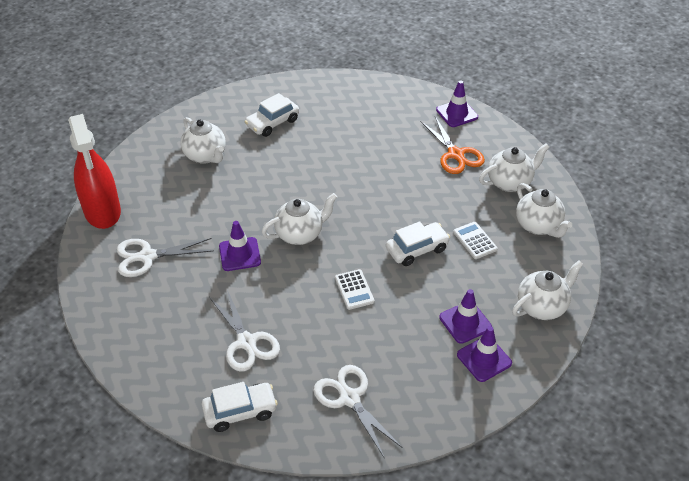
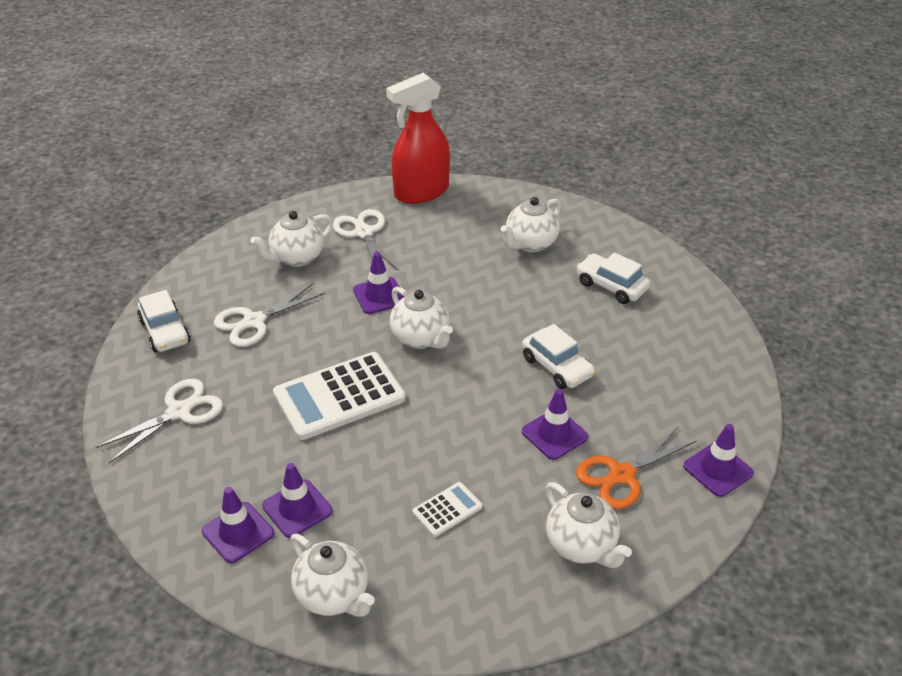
camera: 80 degrees right, 5 degrees down
white calculator [335,269,375,310] -> white calculator [273,352,406,440], size x2.10
white car [386,221,450,266] -> white car moved to [522,324,595,389]
white teapot [516,183,572,238] -> white teapot moved to [250,211,333,267]
none -> purple traffic cone [522,389,588,460]

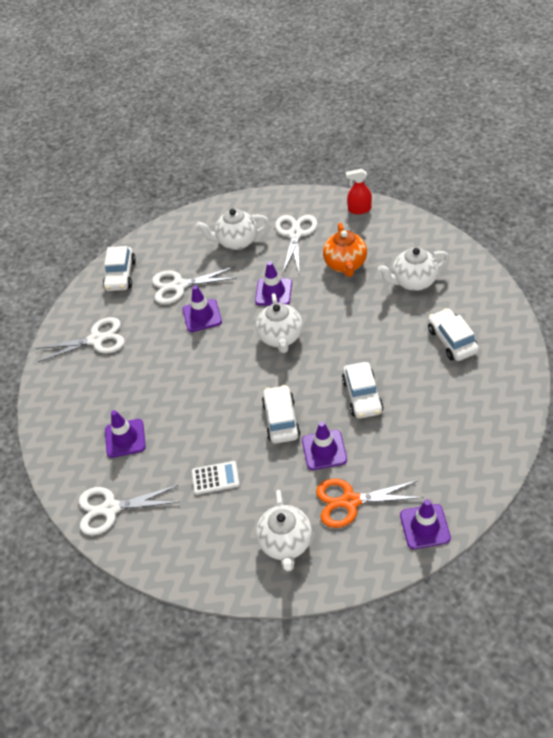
camera: 35 degrees right, 10 degrees up
purple traffic cone [202,487,274,563] -> purple traffic cone moved to [183,285,222,332]
white calculator [273,352,406,440] -> none
white teapot [290,534,375,617] -> white scissors [79,485,179,535]
red spray bottle [386,73,450,204] -> red spray bottle [346,169,372,214], size x0.48
none -> white car [262,385,301,444]
none -> orange teapot [323,223,367,277]

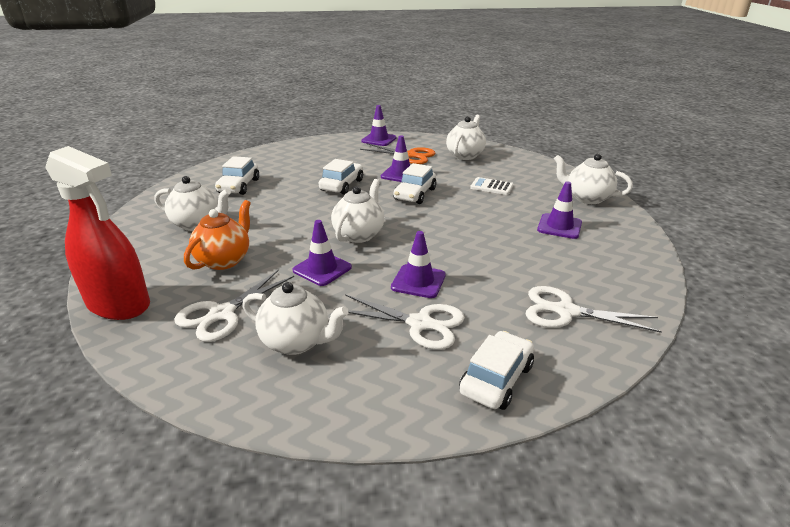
camera: 155 degrees left, 20 degrees down
white scissors [79,485,179,535] -> white teapot [554,154,633,204]
red spray bottle [346,169,372,214] -> red spray bottle [45,146,150,320], size x2.09

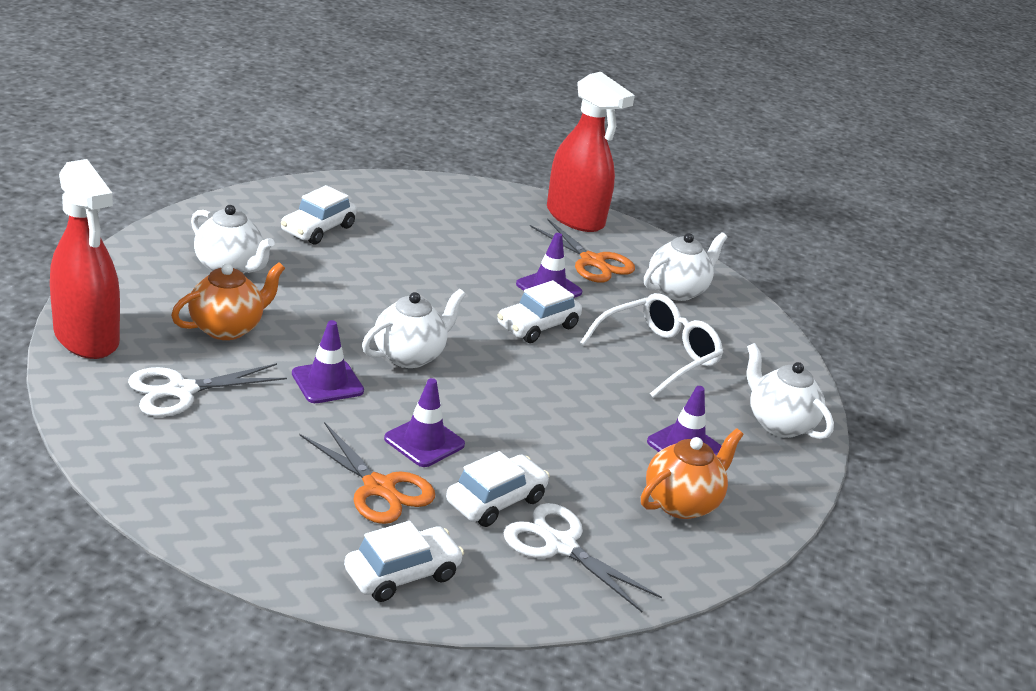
camera: 20 degrees right, 0 degrees up
white teapot [242,282,349,355] -> none
white car [319,159,363,195] -> white car moved to [446,451,550,527]
white scissors [334,294,465,350] -> orange scissors [299,422,435,524]
purple traffic cone [361,105,397,146] -> red spray bottle [547,72,635,232]
white calculator [470,177,513,195] -> white glasses [580,293,723,398]
none -> orange teapot [641,428,744,519]

